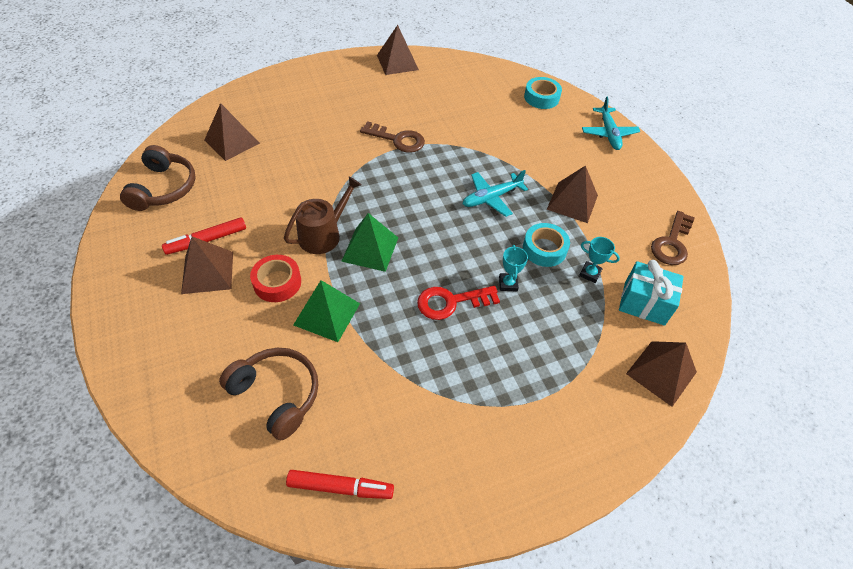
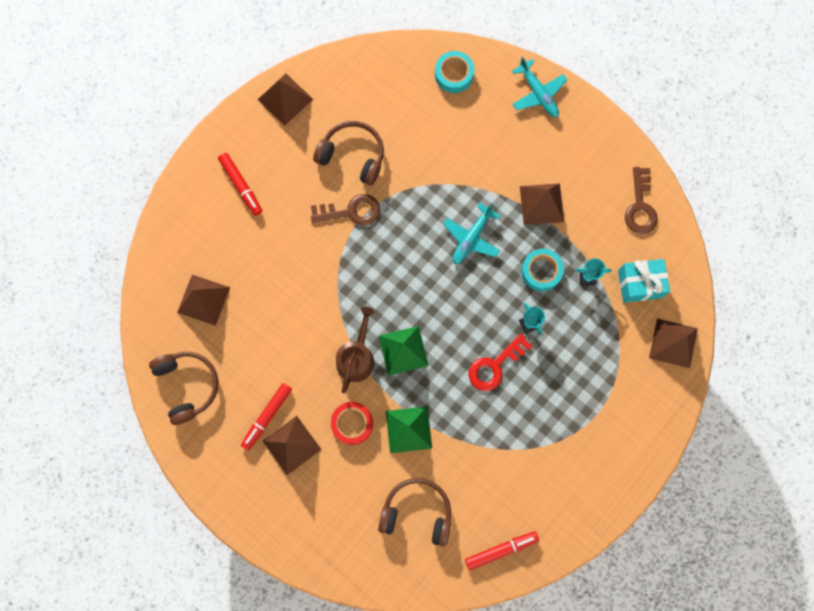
camera: 25 degrees left, 25 degrees up
none -> red marker [218,153,262,216]
none -> brown headphones [313,121,384,186]

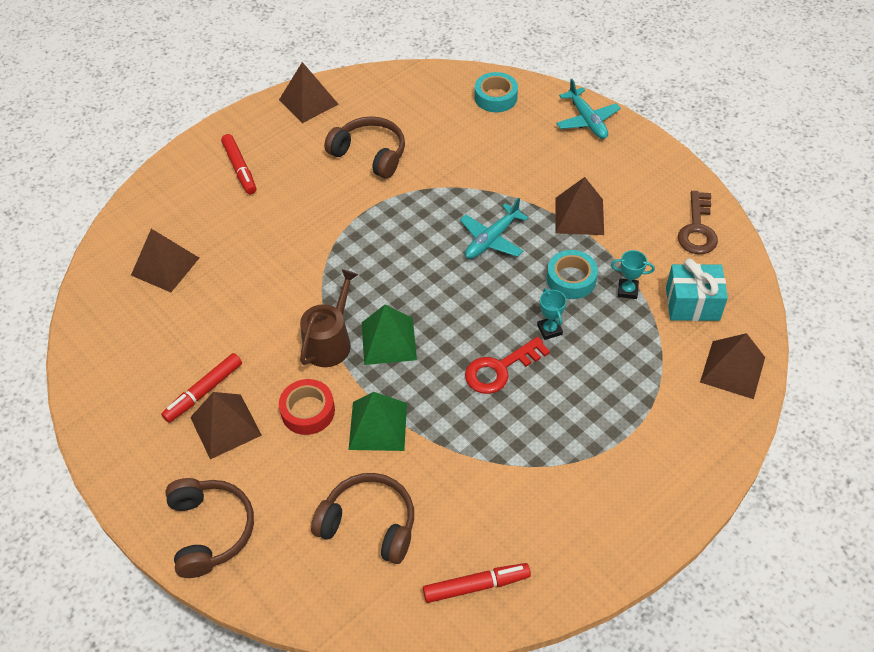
camera: 10 degrees right, 25 degrees down
brown headphones [149,352,218,425] -> brown headphones moved to [165,478,254,578]
brown key [311,194,380,226] -> none

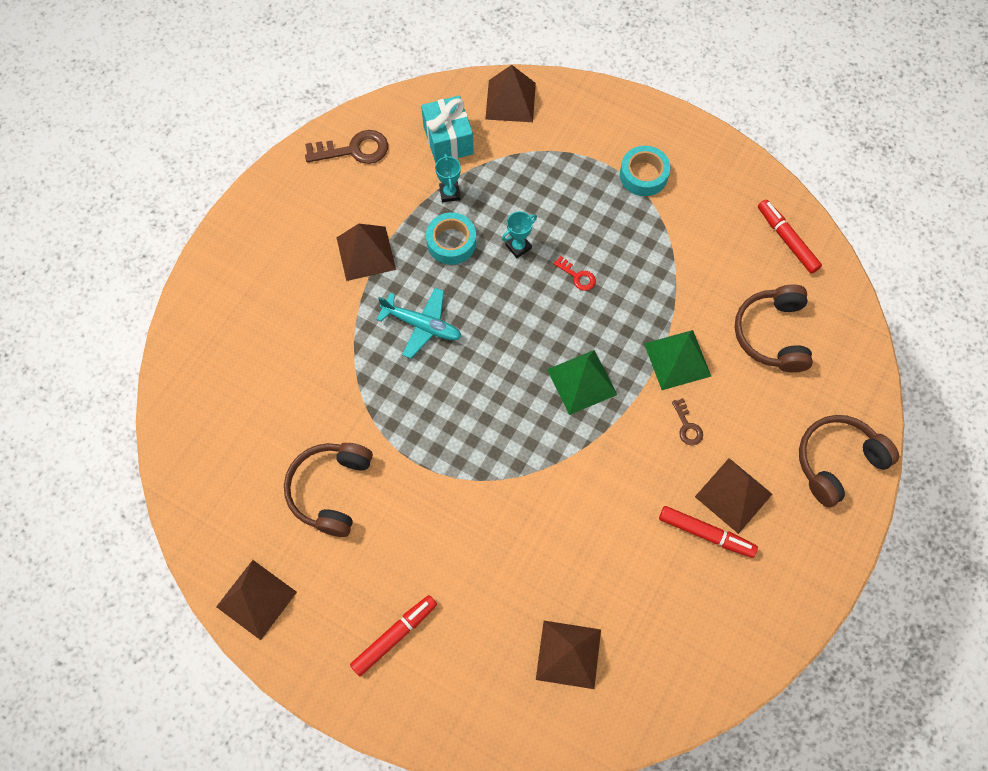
camera: 110 degrees left, 15 degrees up
red tape [279,379,335,435] -> brown key [672,398,703,445]
brown watering can [300,269,358,367] -> none
red key [465,337,550,394] -> red key [553,256,596,291], size x0.54
turquoise tape [475,72,518,112] -> turquoise tape moved to [620,146,671,196]
turquoise plane [556,79,621,139] -> none

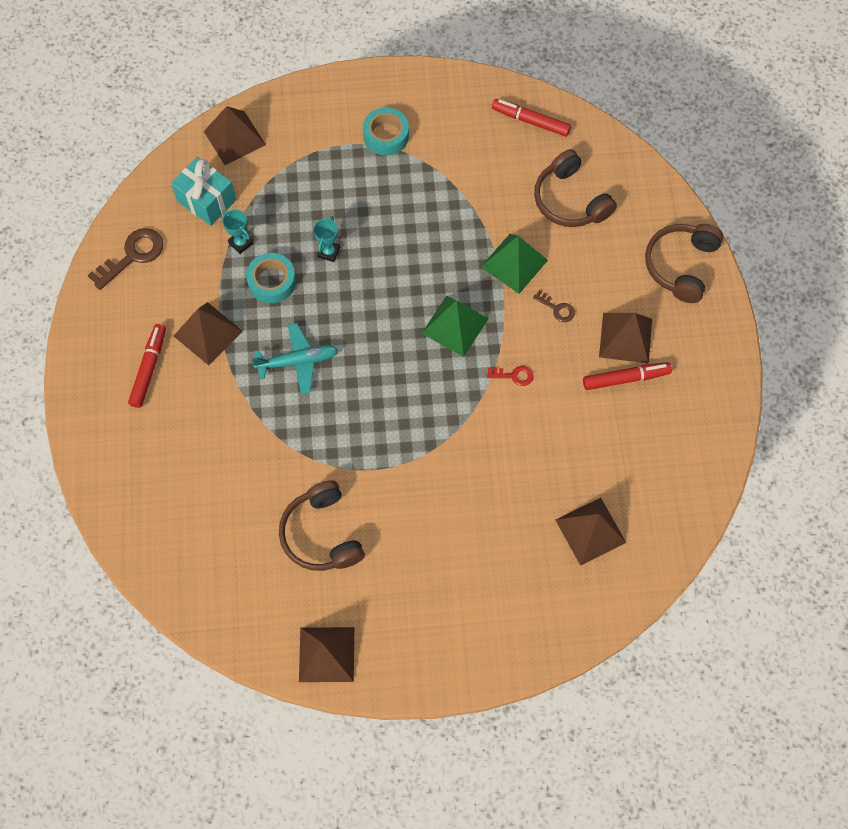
camera: 35 degrees left, 0 degrees up
red marker [350,595,437,676] -> red marker moved to [128,324,166,408]
red key [553,256,596,291] -> red key moved to [487,366,533,386]

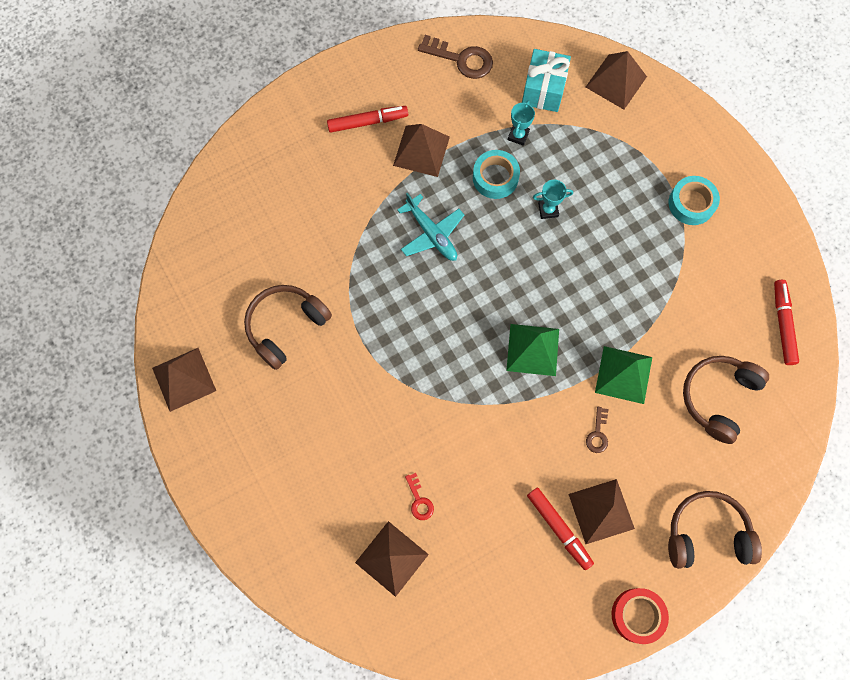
camera: 65 degrees right, 5 degrees up
red key [487,366,533,386] -> red key moved to [405,473,434,520]
none -> red tape [612,588,669,644]

